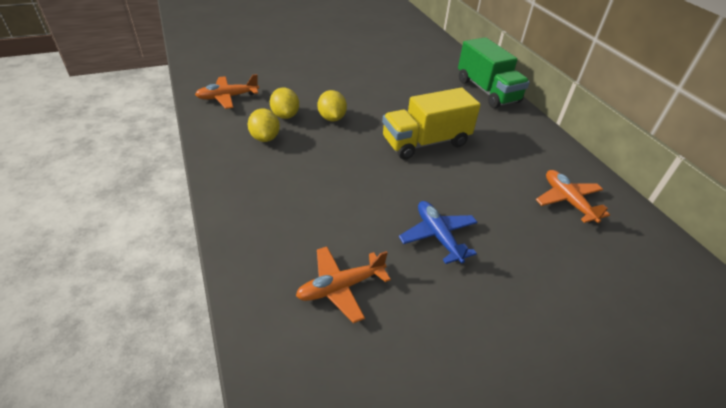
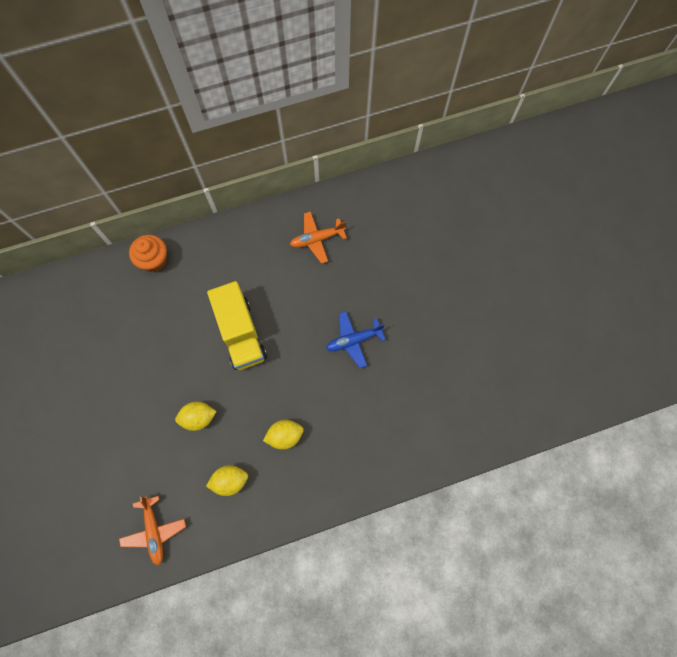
camera: 85 degrees left, 30 degrees up
yellow lemon [270,88,299,119] -> yellow lemon moved to [263,420,304,450]
orange plane [296,247,391,323] -> none
green truck [458,37,530,108] -> orange cupcake [129,235,167,272]

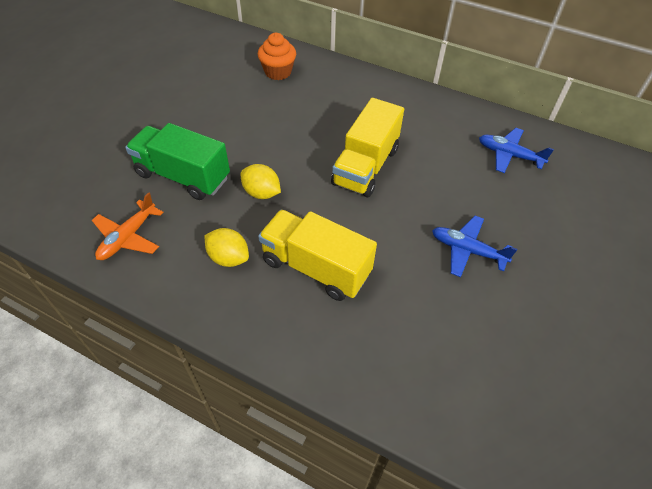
camera: 45 degrees right, 20 degrees down
orange cupcake [129,235,167,272] -> orange cupcake moved to [258,33,296,80]
yellow lemon [263,420,304,450] -> yellow truck [258,210,377,301]
orange plane [290,211,347,264] -> blue plane [479,128,554,173]
none -> green truck [125,123,230,200]

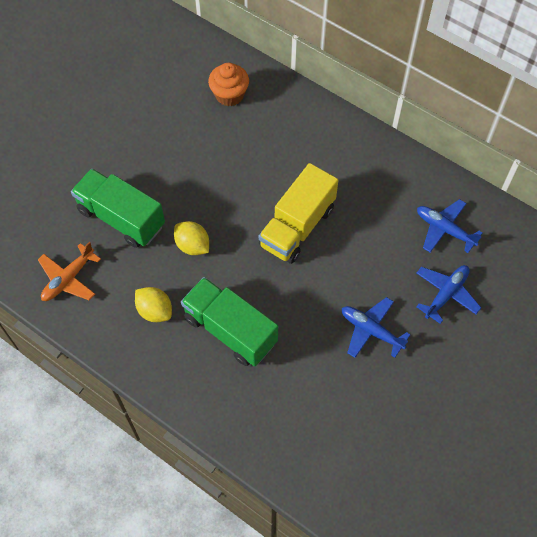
camera: 10 degrees right, 10 degrees up
yellow truck [258,210,377,301] -> green truck [181,277,278,367]
none -> blue plane [416,265,481,324]

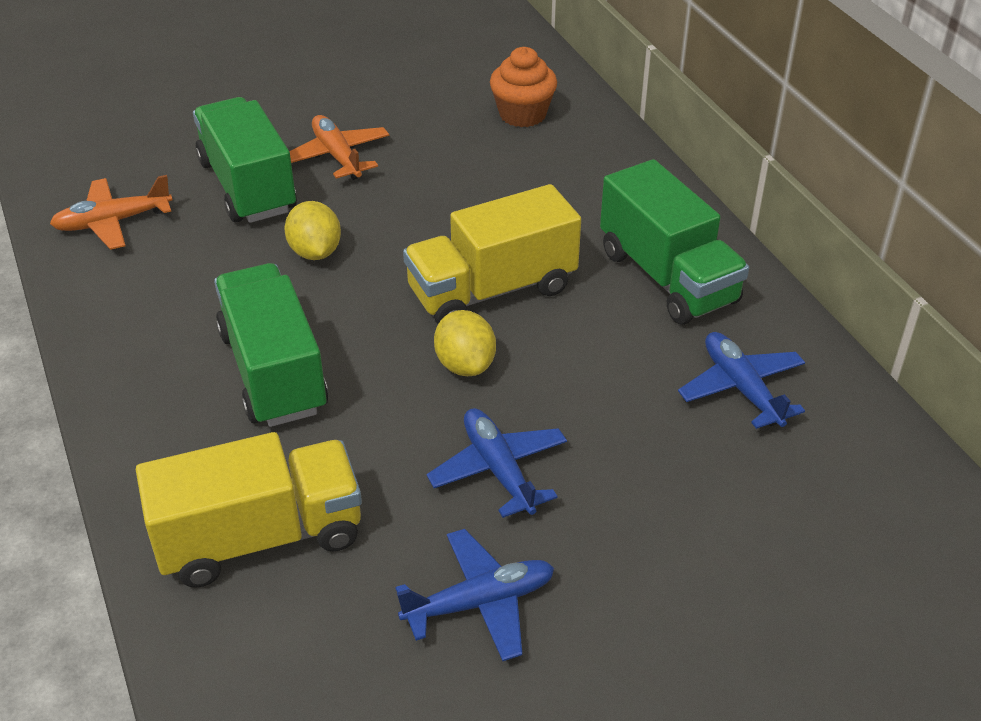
camera: 30 degrees right, 20 degrees down
yellow lemon [135,287,172,322] -> yellow lemon moved to [434,310,496,376]
blue plane [416,265,481,324] -> blue plane moved to [395,529,554,661]
none -> yellow truck [136,432,362,588]
none -> orange plane [289,115,389,180]
none -> green truck [600,159,749,325]

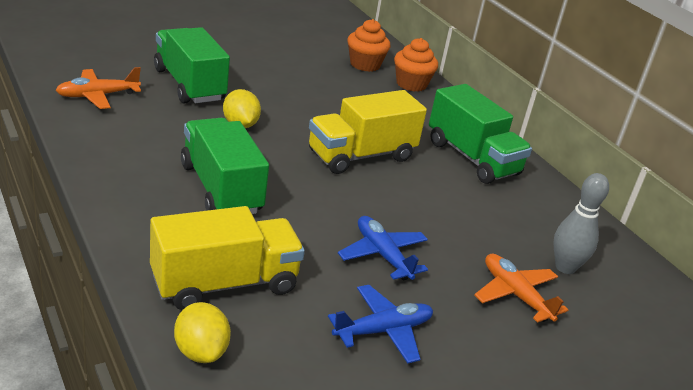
camera: 10 degrees left, 10 degrees down
orange plane [289,115,389,180] -> orange plane moved to [474,254,568,323]
yellow lemon [434,310,496,376] -> yellow lemon moved to [174,302,231,363]
blue plane [678,332,805,429] -> none
none -> orange cupcake [394,38,438,92]
none -> grey bowling pin [553,173,609,274]

